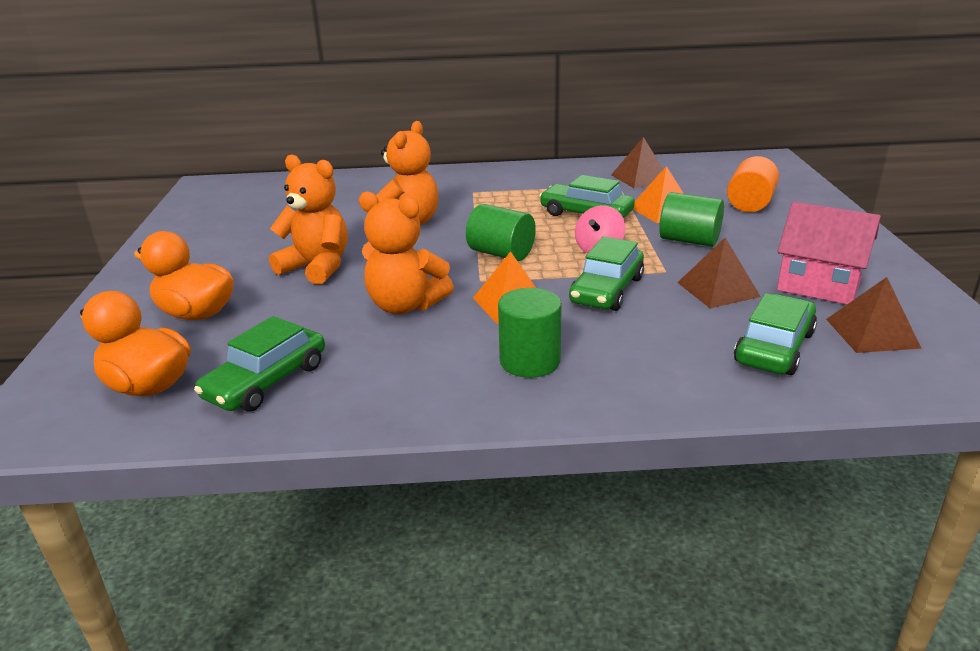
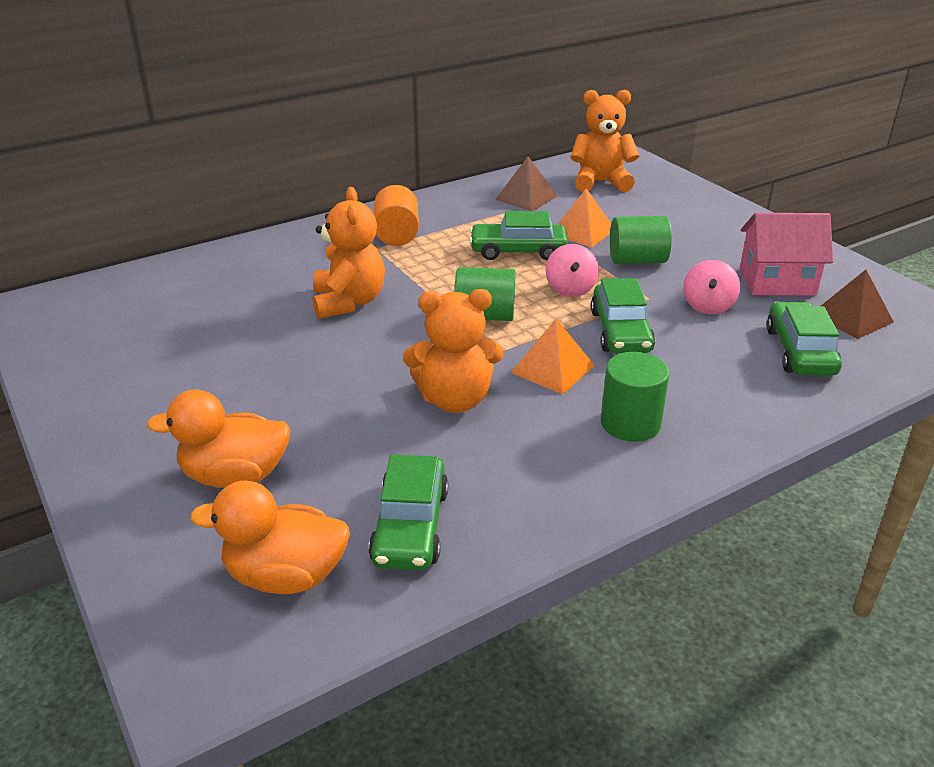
camera: 30 degrees left, 5 degrees up
orange teddy bear [269,155,348,285] -> orange teddy bear moved to [570,90,640,192]
brown pyramid [677,238,761,308] -> pink spinning top [683,260,740,314]
orange cylinder [727,156,779,212] -> orange cylinder moved to [374,185,419,246]

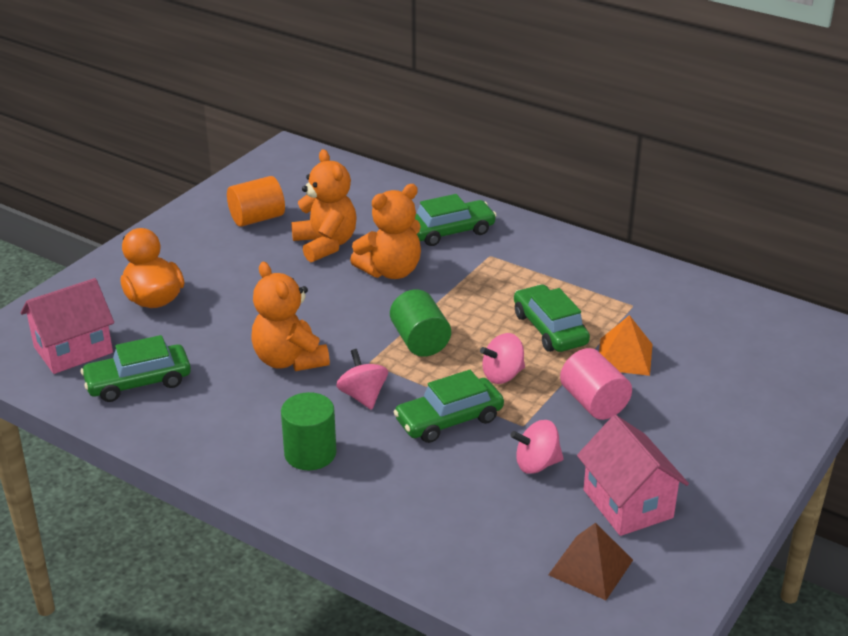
camera: 65 degrees right, 0 degrees up
orange duck [190,481,350,594] -> pink house [20,278,114,374]
orange cylinder [374,185,419,246] -> orange cylinder moved to [227,176,285,227]
brown pyramid [495,156,557,211] -> none
orange pyramid [511,318,595,394] -> pink spinning top [336,349,388,410]
orange teddy bear [570,90,640,192] -> orange teddy bear moved to [291,149,356,262]
green cylinder [610,216,672,264] -> pink cylinder [560,348,632,420]
green car [766,302,842,376] -> green car moved to [415,194,497,246]

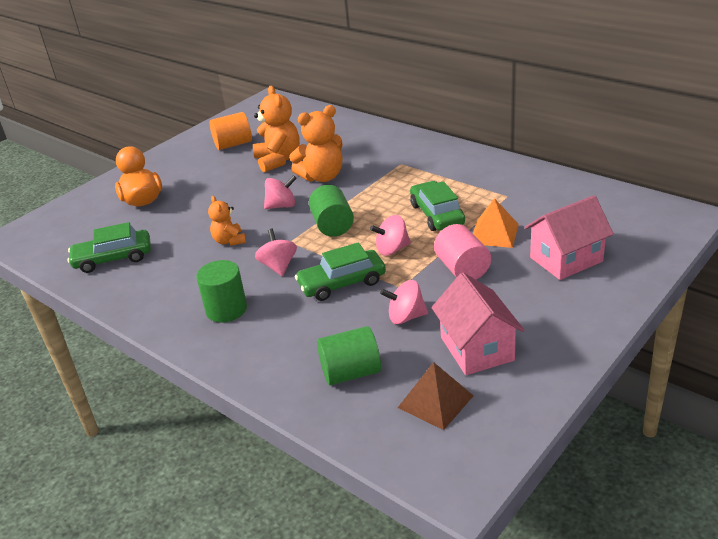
camera: 10 degrees right, 0 degrees up
pink house [20,278,114,374] -> pink house moved to [524,195,614,280]
orange teddy bear [252,262,330,371] -> orange teddy bear [208,196,246,246], size x0.58
green car [415,194,497,246] -> none
none -> pink spinning top [264,175,297,209]
none -> green cylinder [317,326,381,385]

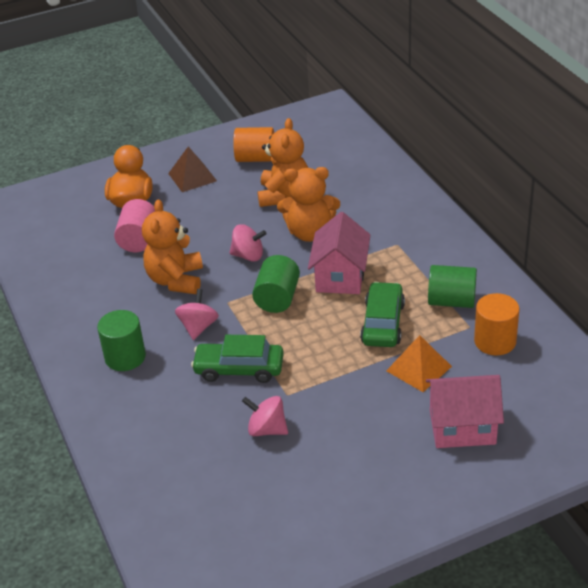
camera: 25 degrees right, 5 degrees up
green car [67,222,151,273] -> none
orange teddy bear [208,196,246,246] -> orange teddy bear [142,200,203,294], size x1.71
green cylinder [317,326,381,385] -> green cylinder moved to [428,265,477,308]
pink spinning top [370,215,411,256] -> none
brown pyramid [398,362,473,430] -> brown pyramid moved to [168,147,217,192]
pink house [431,272,525,375] -> pink house moved to [308,212,370,294]
pink cylinder [434,224,491,280] -> pink cylinder moved to [114,199,155,252]
none -> orange cylinder [474,293,520,355]

